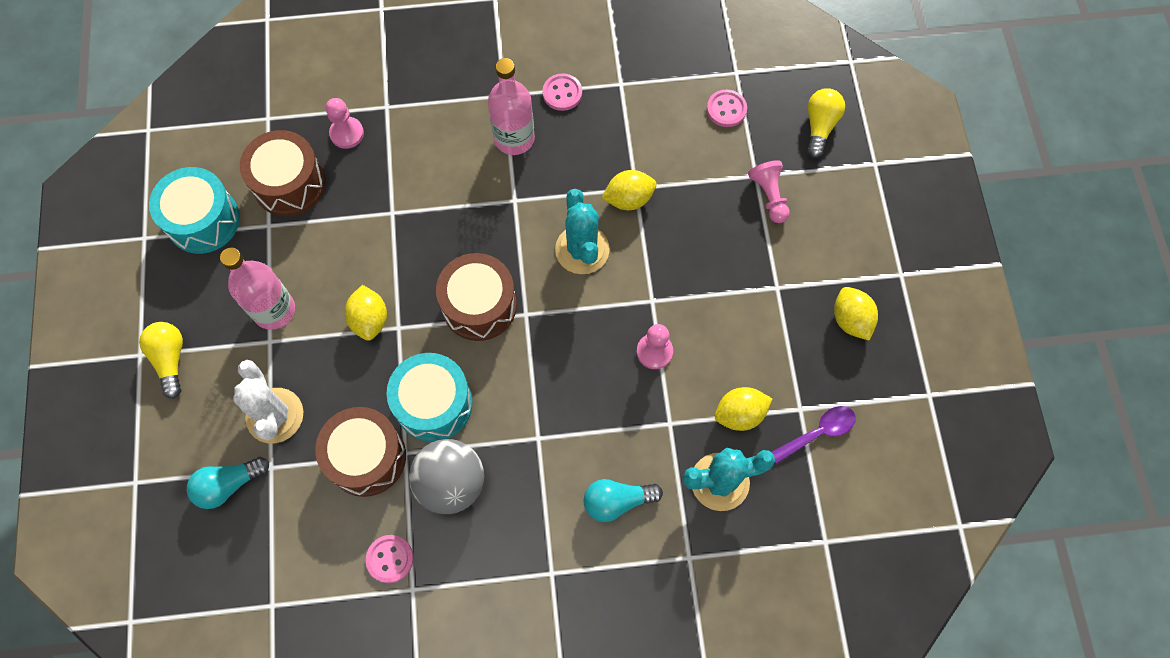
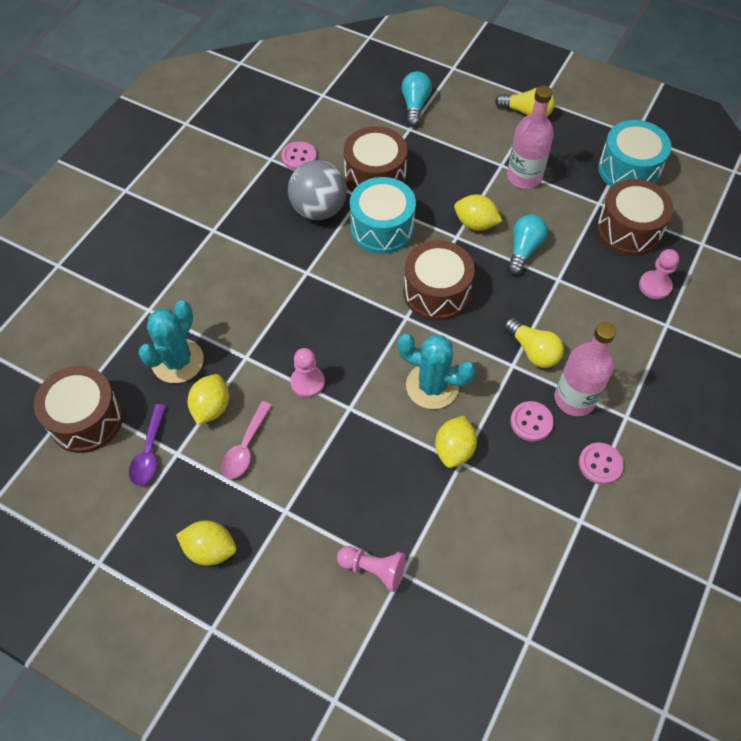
camera: 125 degrees right, 10 degrees down
white cactus [233,360,303,443] -> none
turquoise light bulb [584,479,663,522] -> turquoise light bulb moved to [507,214,548,275]
pink button [707,90,747,127] -> pink button moved to [510,401,554,442]
yellow light bulb [807,88,845,158] -> yellow light bulb moved to [504,318,564,368]
none -> brown drum [34,366,123,453]
none -> pink spoon [221,401,272,479]

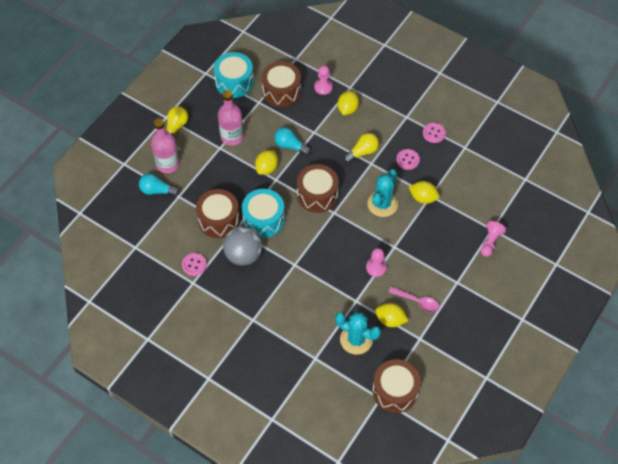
camera: 85 degrees left, 0 degrees up
purple spoon [129,404,166,486] -> none
yellow lemon [176,521,236,566] -> yellow lemon moved to [338,91,359,115]
pink bottle [555,322,616,416] -> pink bottle moved to [151,118,179,174]

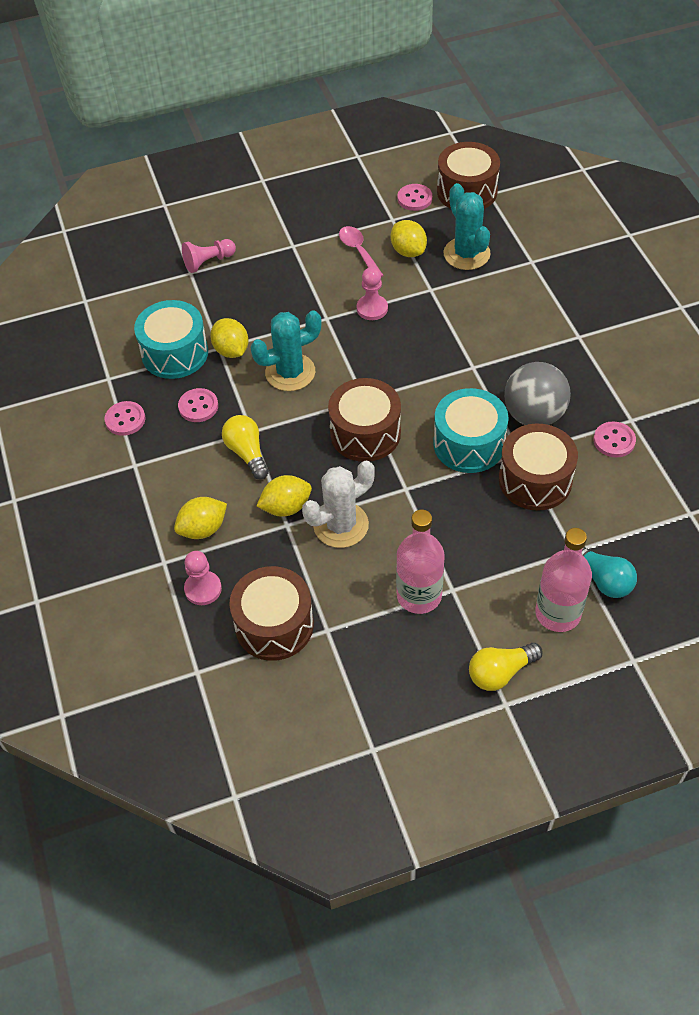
camera: 140 degrees left, 5 degrees down
turquoise drum [214,52,254,98] -> turquoise drum moved to [134,300,208,379]
yellow lemon [255,150,278,175] -> yellow lemon moved to [257,475,312,517]
turquoise light bulb [274,127,311,156] -> white cactus [302,460,375,548]
yellow light bulb [343,133,379,163] -> yellow light bulb turned 60 degrees clockwise [222,415,269,480]
none -> pink button [398,184,432,211]

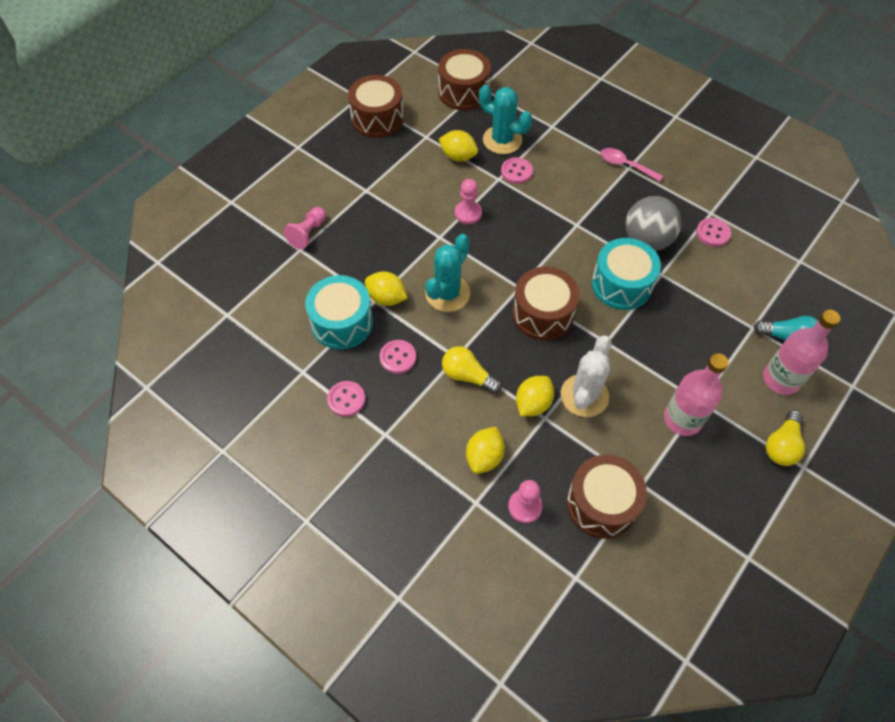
camera: 35 degrees left, 5 degrees up
pink spoon [339,226,384,277] -> pink spoon moved to [600,148,663,182]
pink button [398,184,432,211] -> pink button moved to [501,157,533,184]
brown drum [499,424,578,510] -> brown drum moved to [348,75,404,138]

